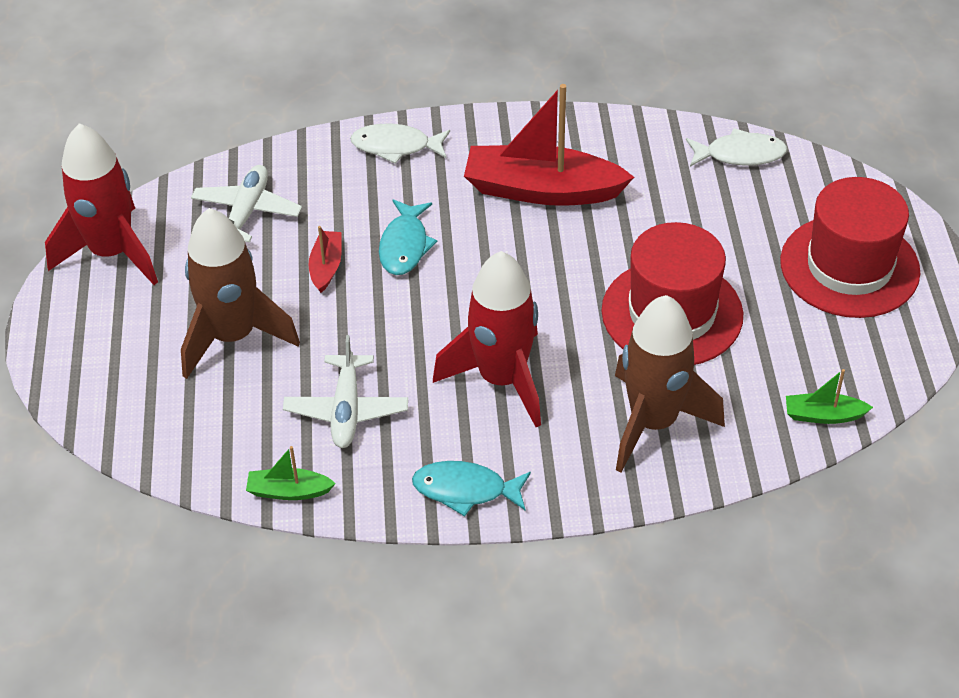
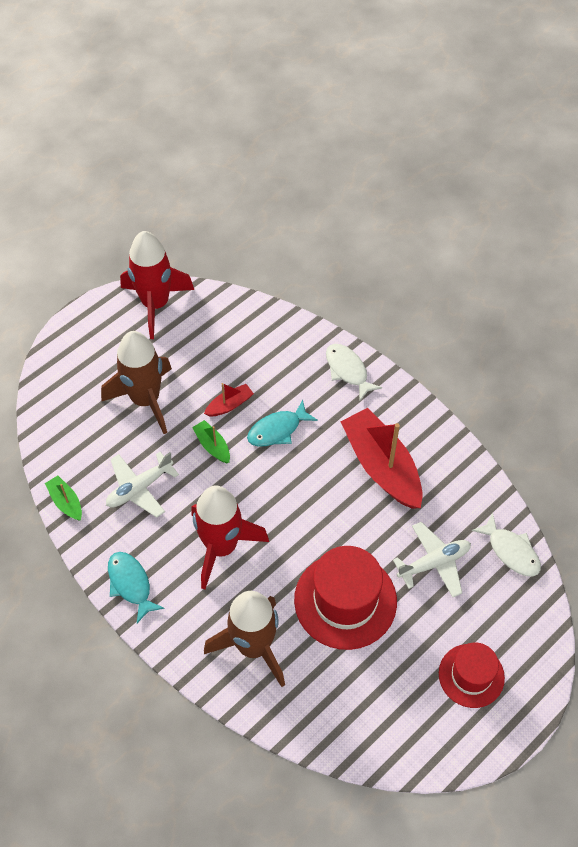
camera: 50 degrees right, 10 degrees up
white plane [191,165,302,242] -> white plane moved to [393,522,471,597]
red hat [780,177,920,318] -> red hat [439,643,505,708], size x0.62
green boat [786,369,873,424] -> green boat moved to [192,420,230,463]

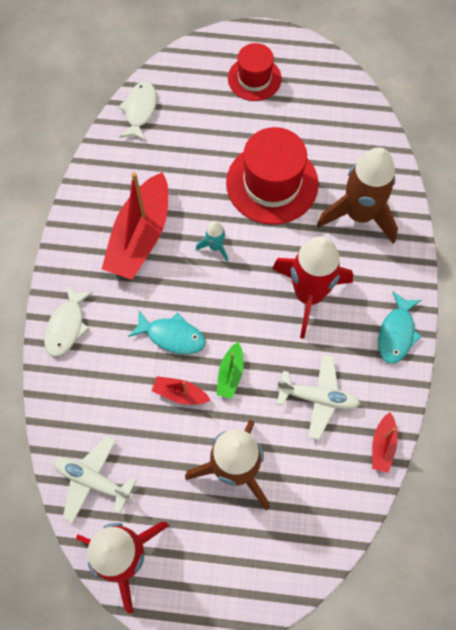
camera: 130 degrees left, 10 degrees up
green boat [45,476,82,521] -> red boat [372,412,398,473]
white plane [393,522,471,597] -> white plane moved to [54,435,136,523]
none -> turquoise rocket [196,221,228,261]

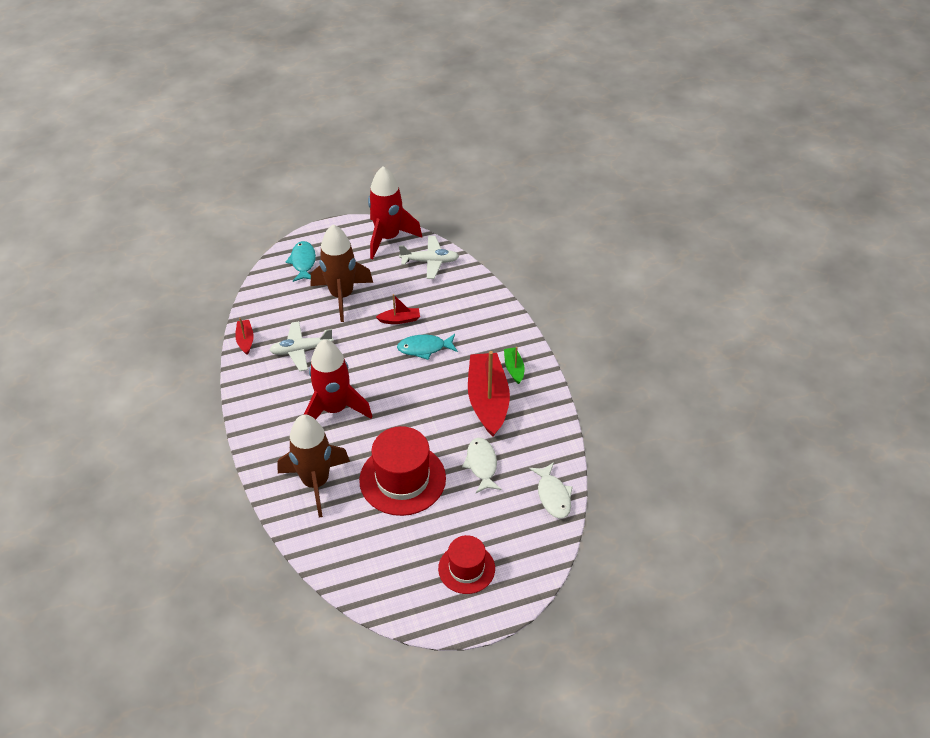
camera: 155 degrees right, 20 degrees down
white fish [44,285,93,357] -> white fish moved to [462,438,502,493]
turquoise rocket [196,221,228,261] -> none
green boat [216,342,244,399] -> green boat moved to [504,347,524,384]
turquoise fish [378,292,422,364] -> turquoise fish moved to [286,241,316,282]

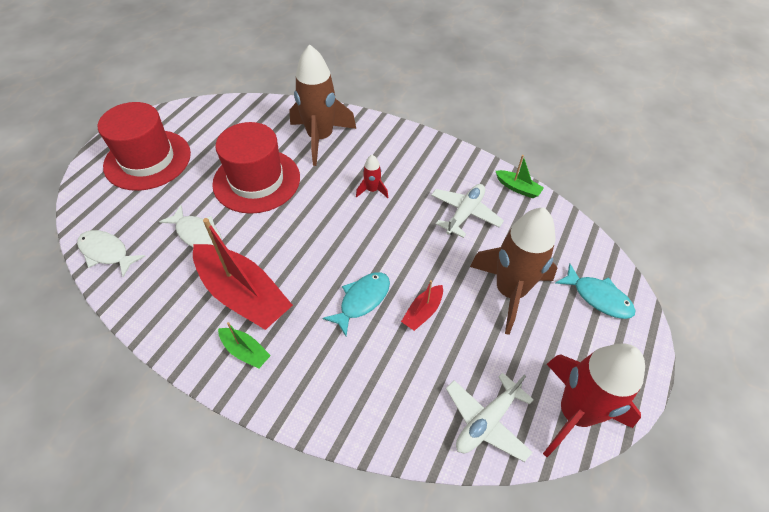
camera: 135 degrees right, 5 degrees up
red boat [235,318,254,355] -> green boat [496,155,544,198]
red rocket [304,339,372,420] -> red rocket [356,155,388,198], size x0.44
red hat [438,535,495,594] -> red hat [98,102,191,191], size x1.62

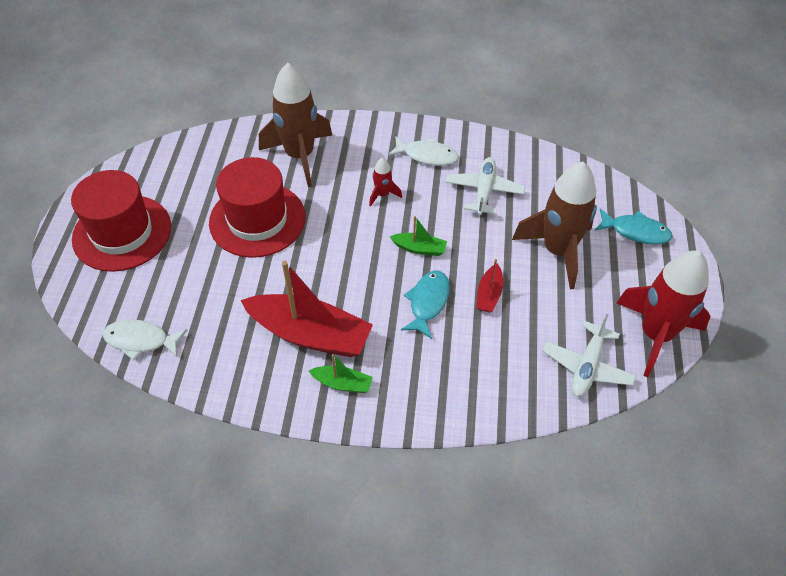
camera: 20 degrees left, 0 degrees up
white fish [159,205,222,247] -> white fish moved to [388,136,459,166]
green boat [496,155,544,198] -> green boat moved to [390,216,447,256]

